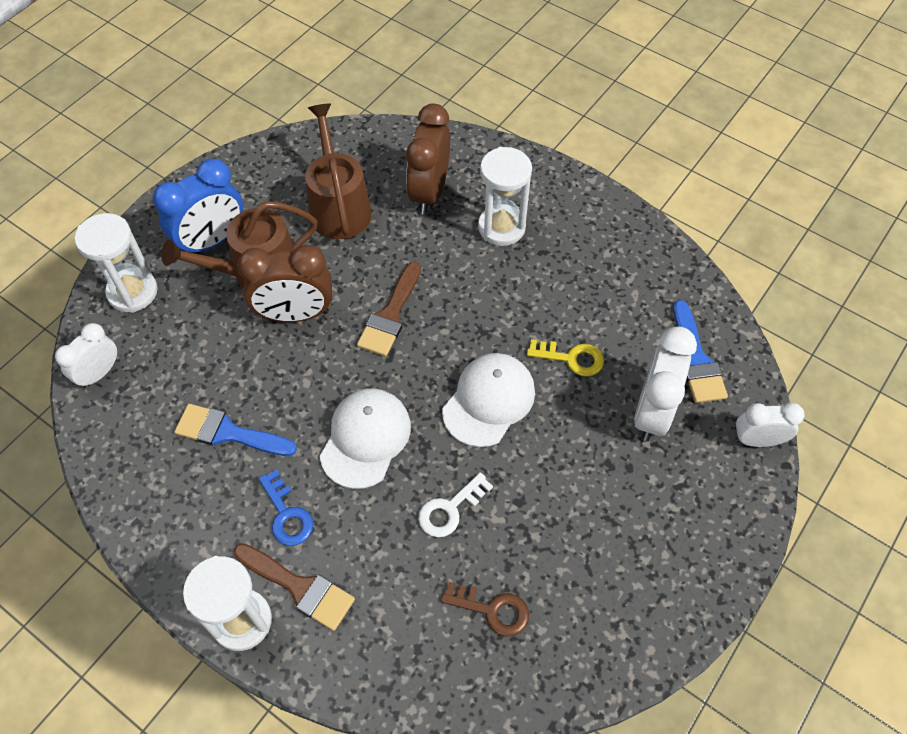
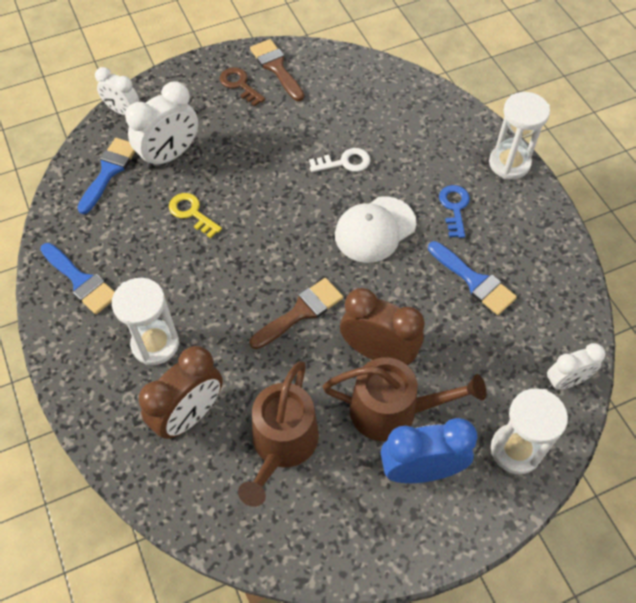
camera: 150 degrees left, 0 degrees up
brown brush [234,543,355,631] -> brown brush moved to [250,39,304,101]
brown key [441,582,529,637] -> brown key moved to [220,67,265,106]
white cap [442,353,535,447] -> none
none -> blue brush [40,243,114,314]

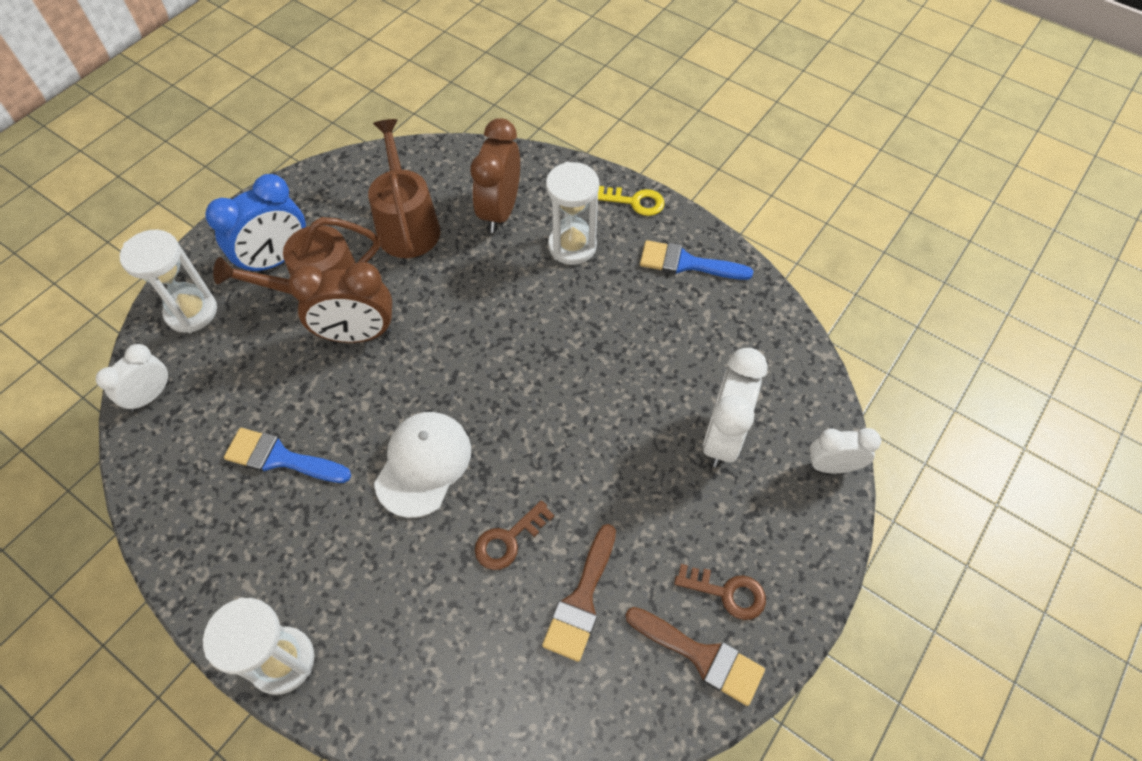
camera: 150 degrees right, 0 degrees up
blue brush [77,138,136,214] -> none
yellow key [169,193,222,238] -> yellow key moved to [598,186,665,216]
brown brush [250,278,343,349] -> brown brush moved to [542,524,616,662]
white key [309,148,371,172] -> brown key [475,500,554,570]
blue key [439,185,470,238] -> none

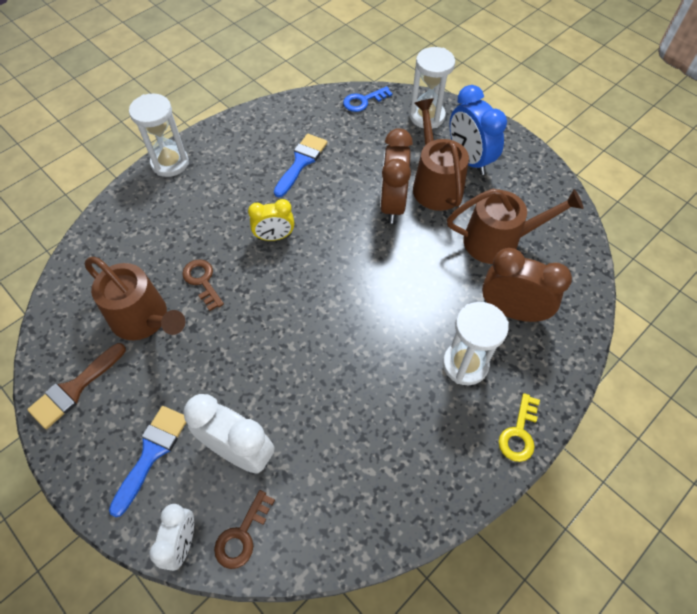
camera: 100 degrees right, 0 degrees up
white clock [96,344,169,412] -> blue key [343,86,393,112]
white cap [374,412,471,518] -> yellow clock [248,199,294,241]
brown brush [542,524,616,662] -> brown watering can [85,257,185,340]
blue brush [640,240,753,280] -> blue brush moved to [109,406,186,517]
brown key [674,564,766,620] -> brown key moved to [214,490,275,569]

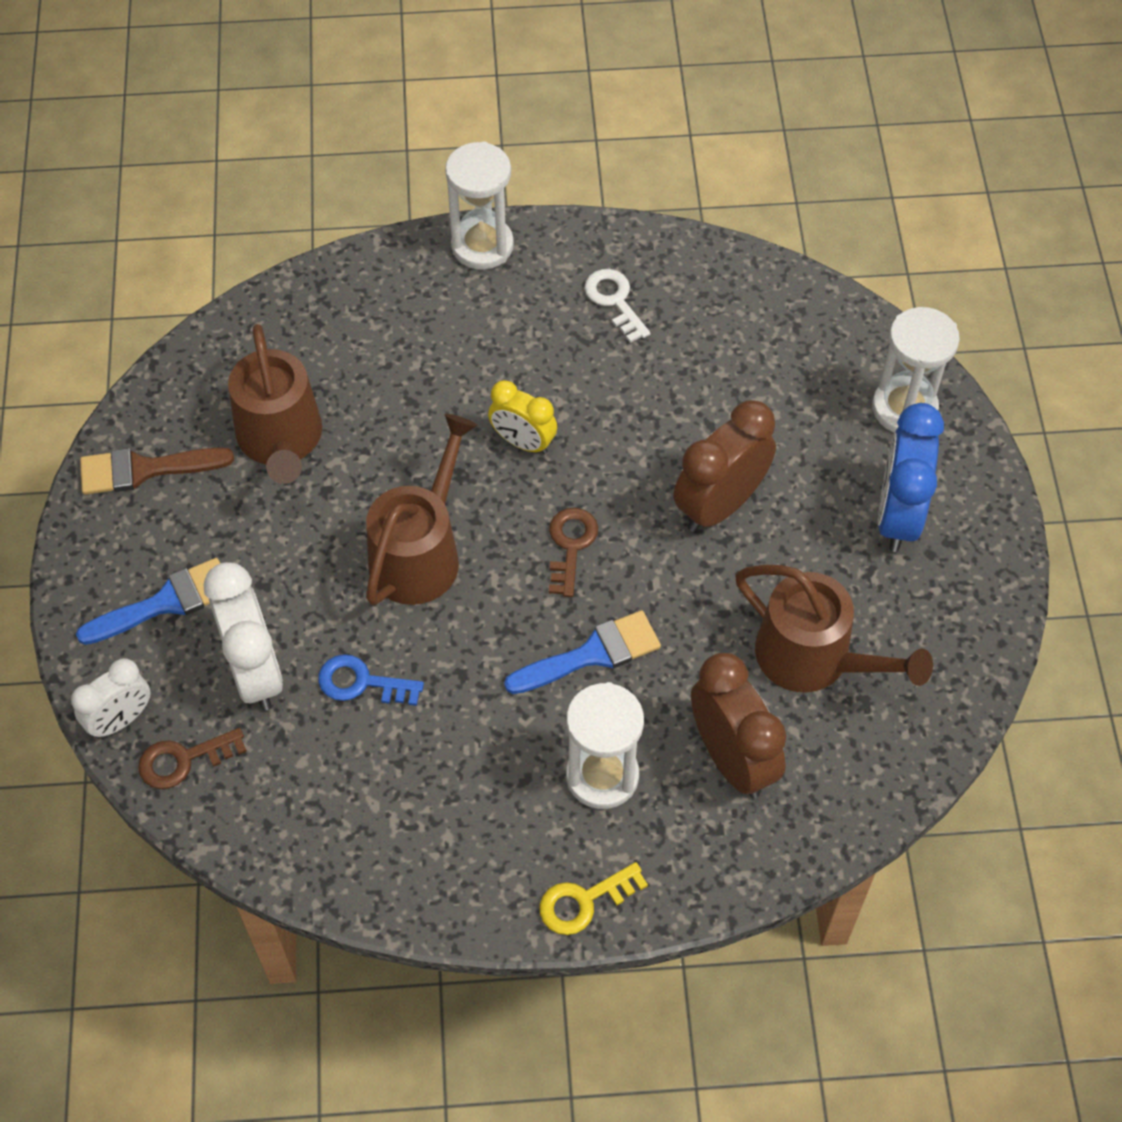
camera: 40 degrees right, 0 degrees up
brown key [182,259,224,311] -> brown key moved to [549,508,598,597]
blue brush [274,134,327,198] -> blue brush moved to [504,610,661,694]
blue key [343,86,393,112] -> blue key moved to [318,654,424,706]
brown watering can [413,99,469,211] -> brown watering can moved to [366,414,478,605]
none -> white key [584,269,650,343]

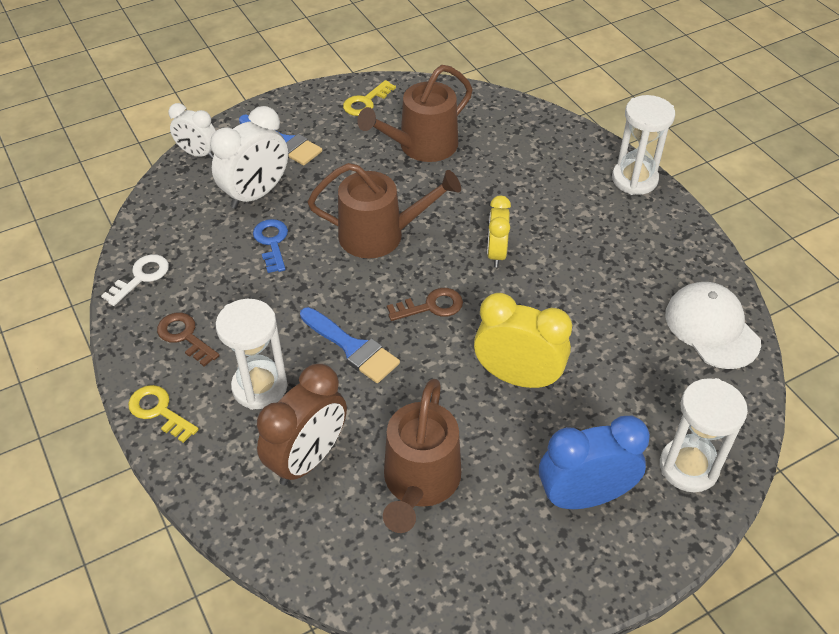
camera: 65 degrees right, 10 degrees down
brown brush [80,447,234,495] -> yellow key [343,80,396,116]
brown key [138,728,247,789] -> brown key moved to [157,313,220,367]
white key [584,269,650,343] -> white key moved to [101,254,169,306]
brown clock [673,400,776,532] -> yellow clock [474,293,572,389]
none -> white cap [665,282,761,369]

